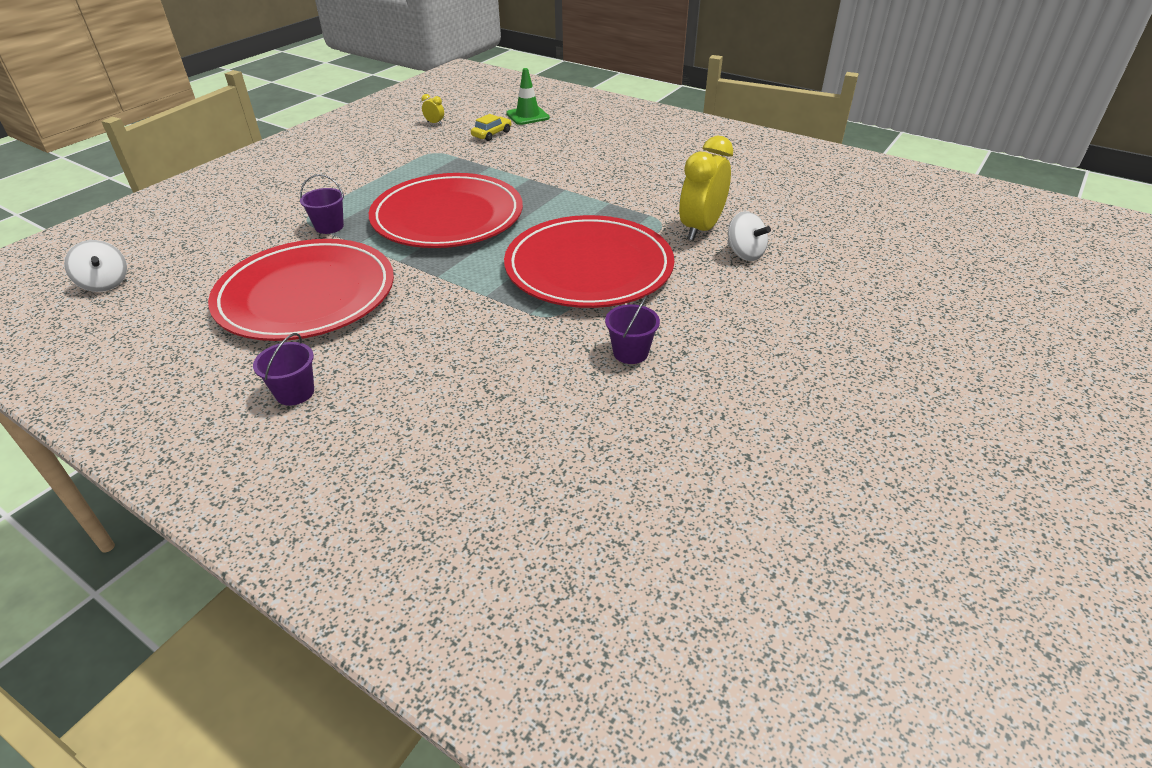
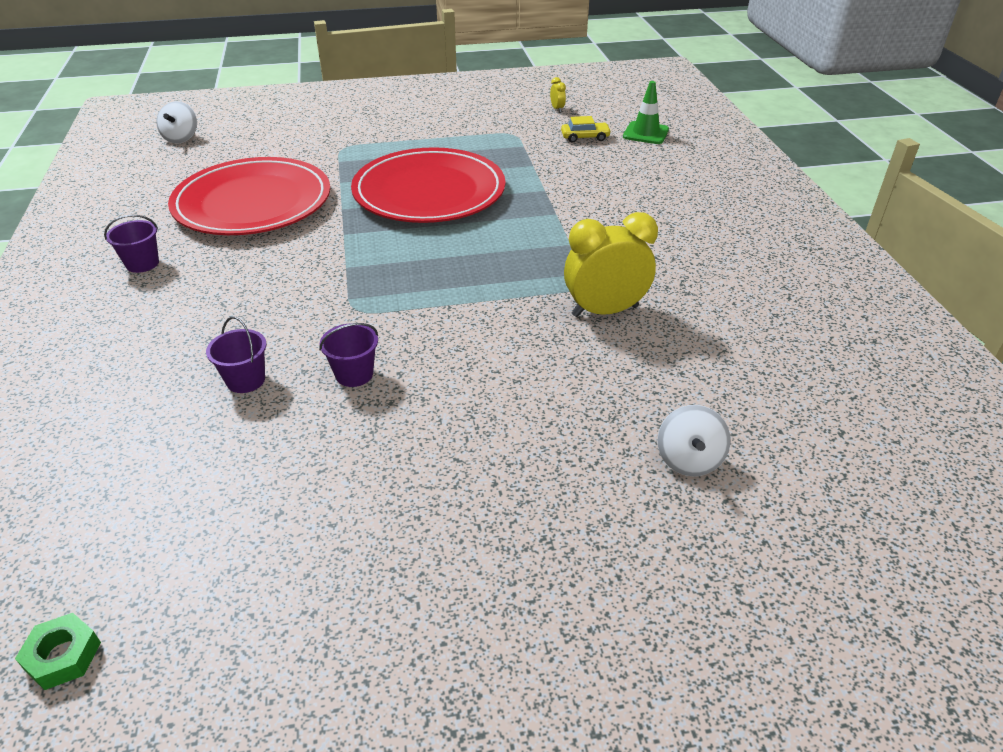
camera: 45 degrees right, 0 degrees up
purple bucket [300,174,344,234] -> purple bucket moved to [206,316,266,393]
red plate [504,215,674,308] -> none
white spinning top [727,211,771,261] -> white spinning top moved to [657,405,731,476]
none -> green nut [15,613,101,690]

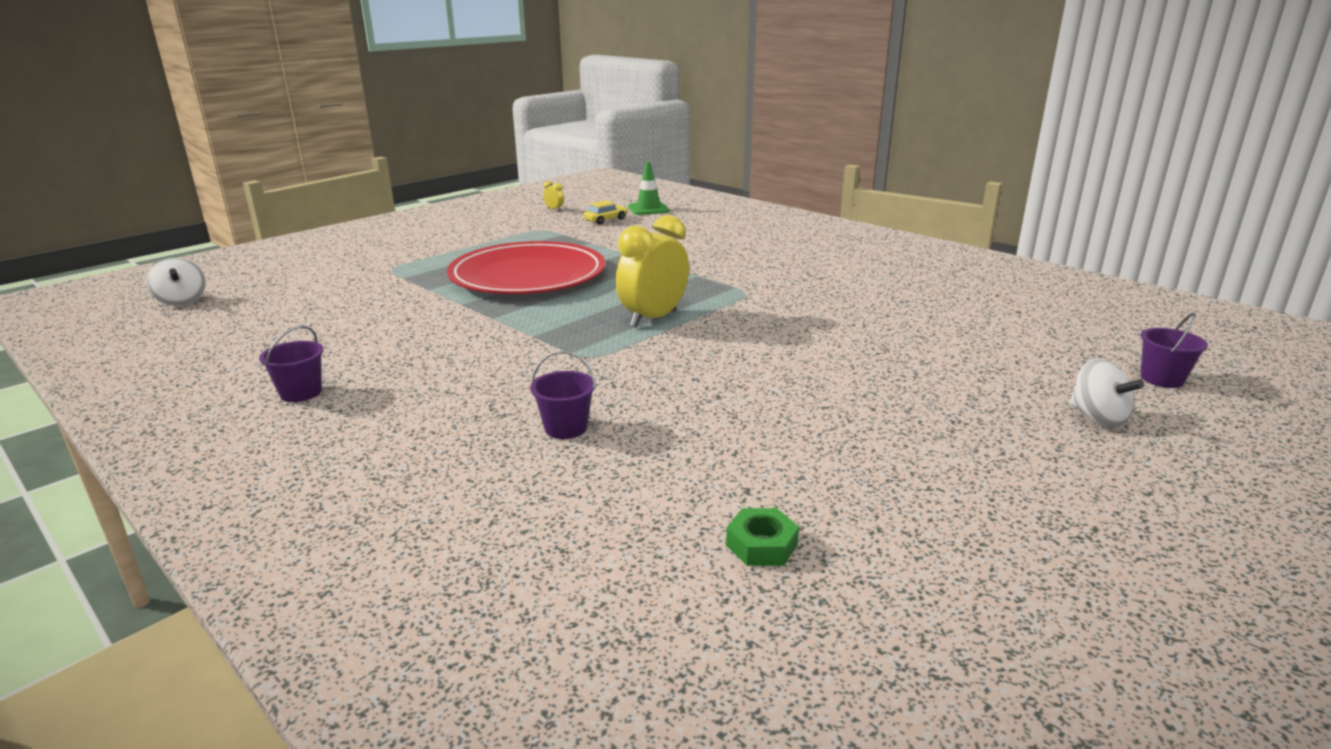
camera: 35 degrees left, 15 degrees down
green nut [15,613,101,690] -> green nut moved to [726,508,799,566]
red plate [168,157,330,235] -> none
purple bucket [319,323,378,387] -> purple bucket moved to [1141,313,1208,388]
yellow clock [564,212,658,317] -> yellow clock moved to [615,215,689,328]
white spinning top [657,405,731,476] -> white spinning top moved to [1070,359,1144,428]

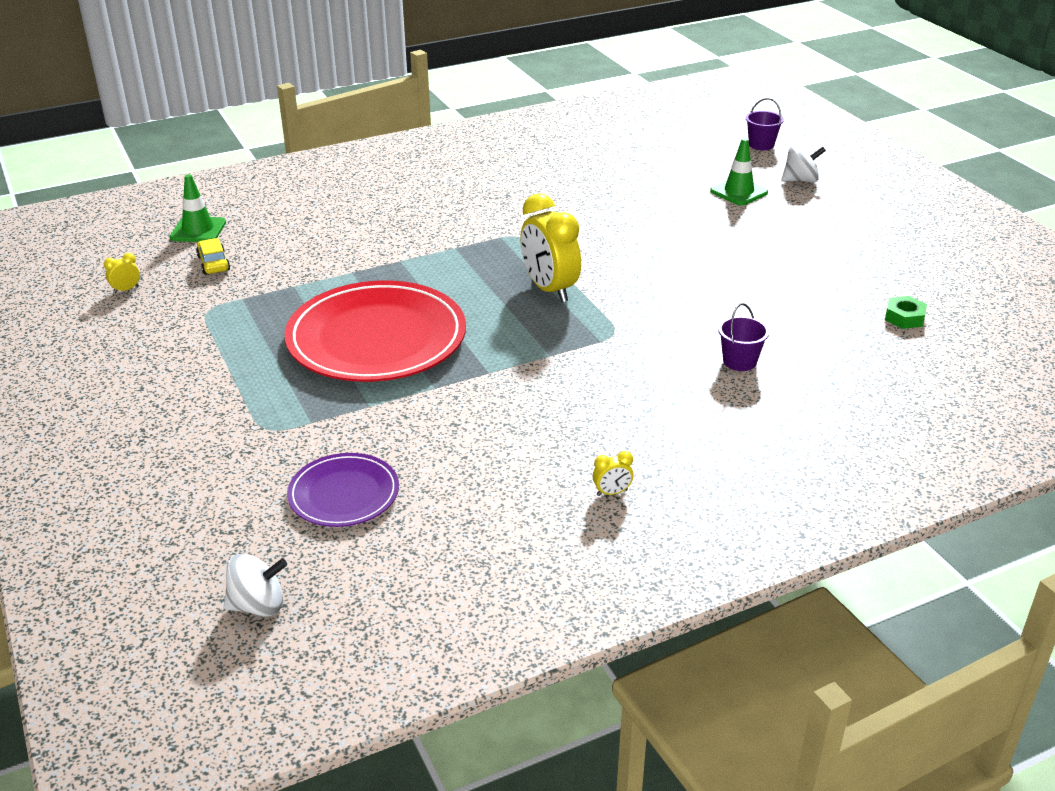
camera: 70 degrees left, 10 degrees up
purple bucket [259,326,324,402] -> yellow clock [593,451,634,496]
none -> purple plate [287,453,399,527]
none -> green traffic cone [710,138,768,206]

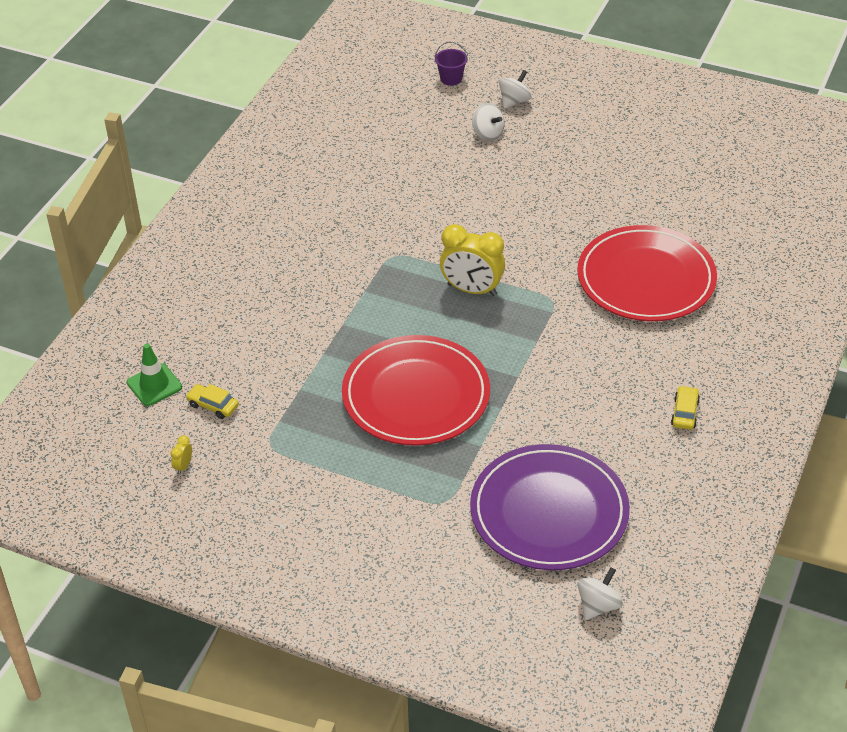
camera: 40 degrees left, 10 degrees up
purple plate [287,453,399,527] -> purple plate [470,444,630,570], size x1.92
yellow clock [593,451,634,496] -> yellow car [671,386,700,430]
green traffic cone [710,138,768,206] -> white spinning top [472,103,505,141]
purple bucket [718,303,769,371] -> red plate [577,225,717,321]
green nut [885,296,927,329] -> none

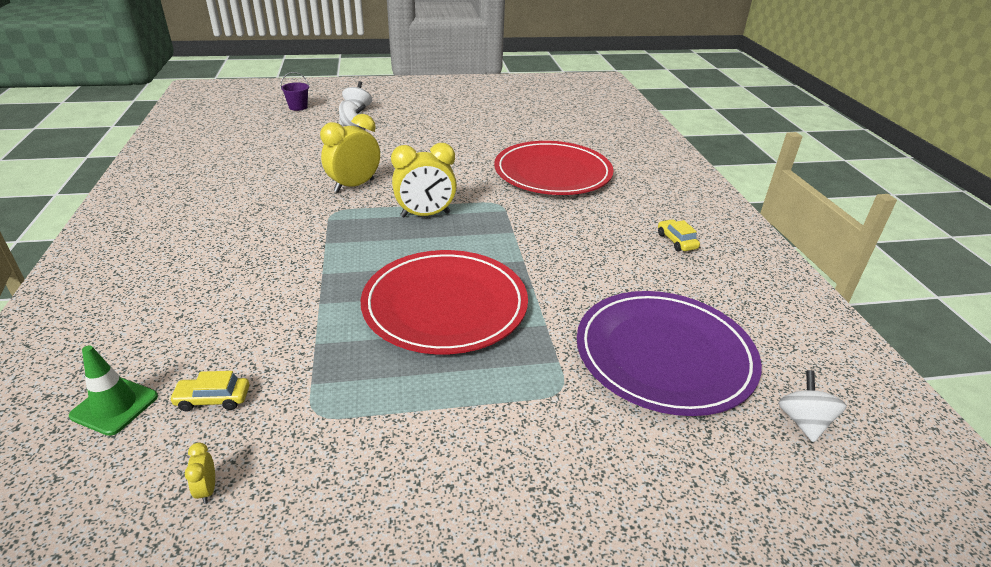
camera: 35 degrees left, 10 degrees down
none -> yellow clock [320,114,380,193]

